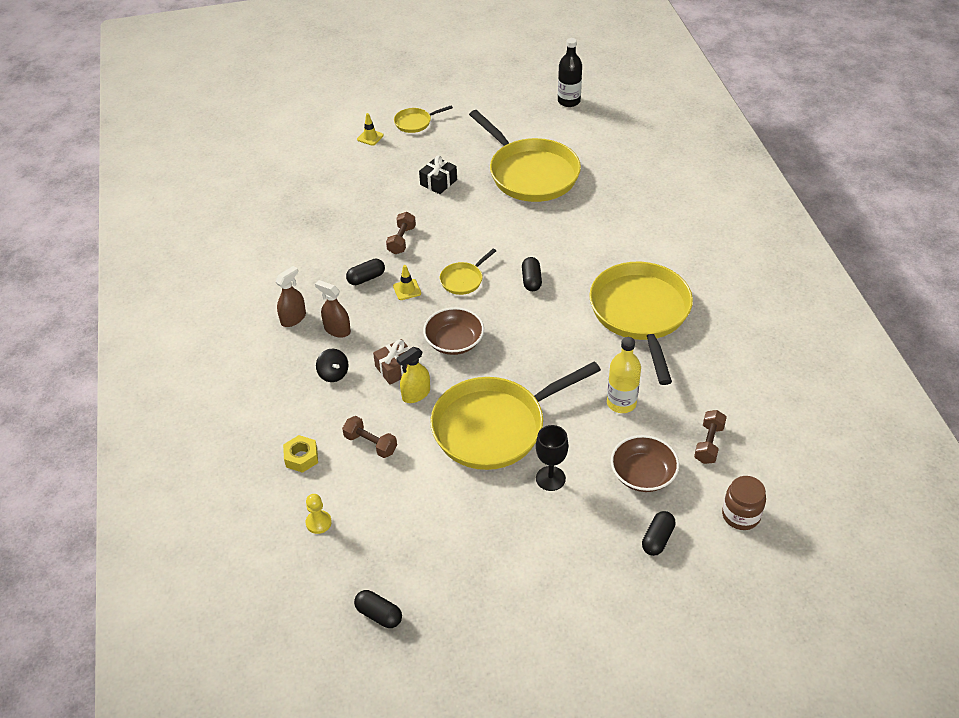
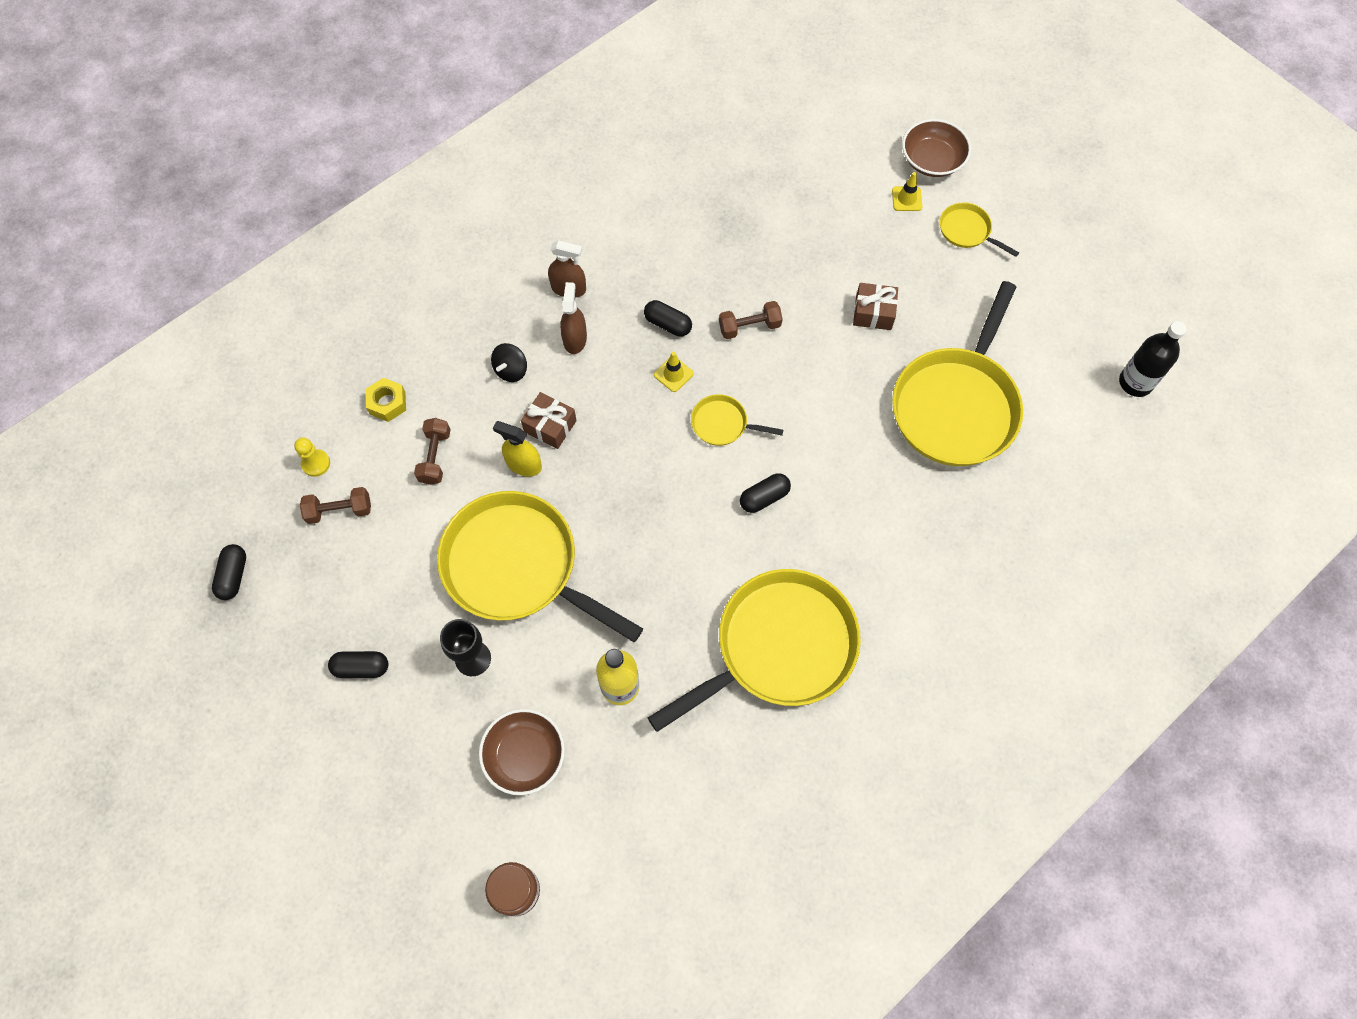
camera: 60 degrees right, 20 degrees up
black gift [419,156,457,194] -> brown gift [853,283,898,330]
brown bowl [423,307,484,355] -> brown bowl moved to [902,119,971,177]
black capsule [642,511,676,556] -> black capsule moved to [328,651,388,678]
brown dumbbell [694,410,727,464] -> brown dumbbell moved to [300,487,371,524]

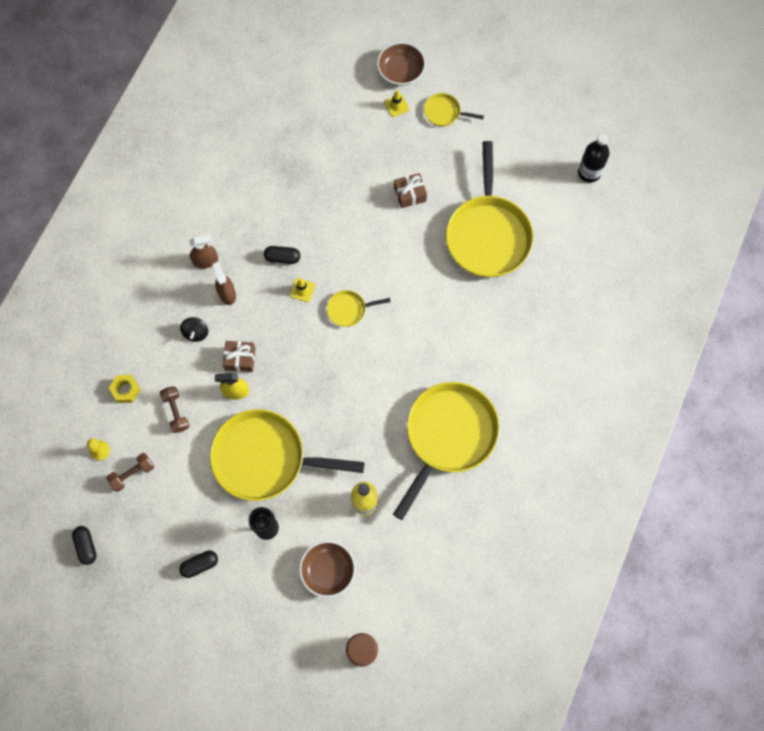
camera: 25 degrees left, 5 degrees up
brown dumbbell [719,301,783,339] -> none
black capsule [740,474,791,513] -> none

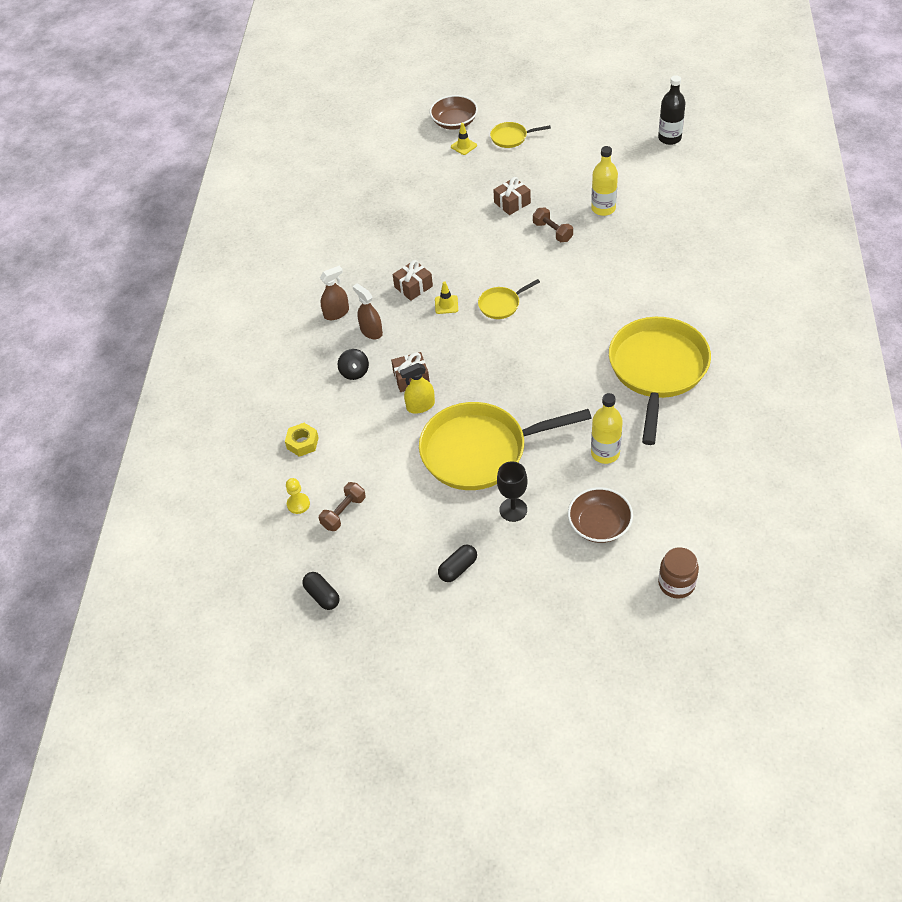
camera: 15 degrees left, 20 degrees down
brown dumbbell [160,386,189,433] -> brown dumbbell moved to [533,208,573,242]
black capsule [264,246,300,264] -> brown gift [393,260,433,301]
yellow pan [446,141,534,278] -> yellow bottle [591,146,618,216]

